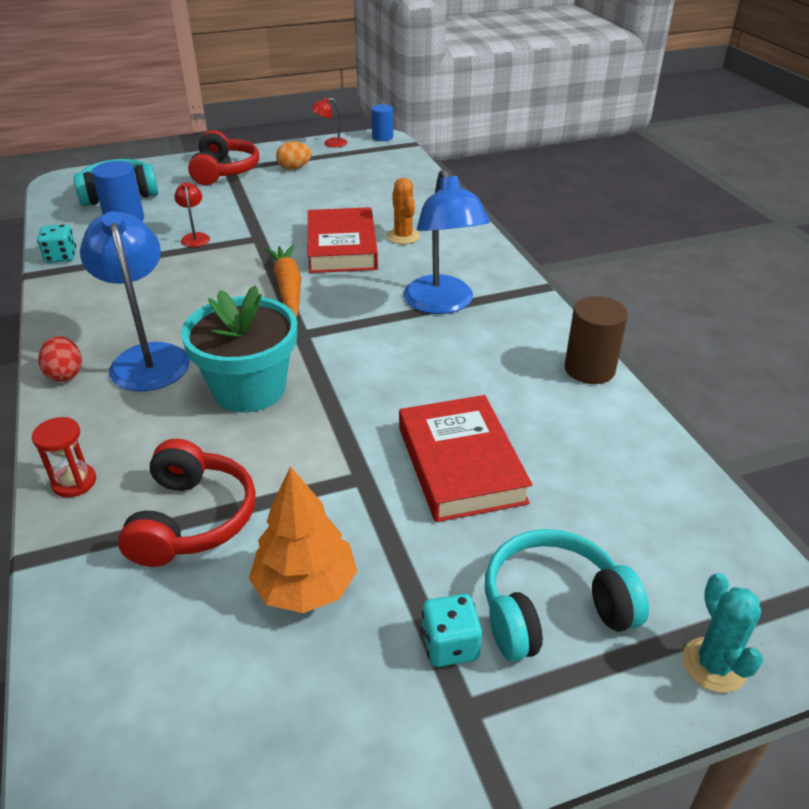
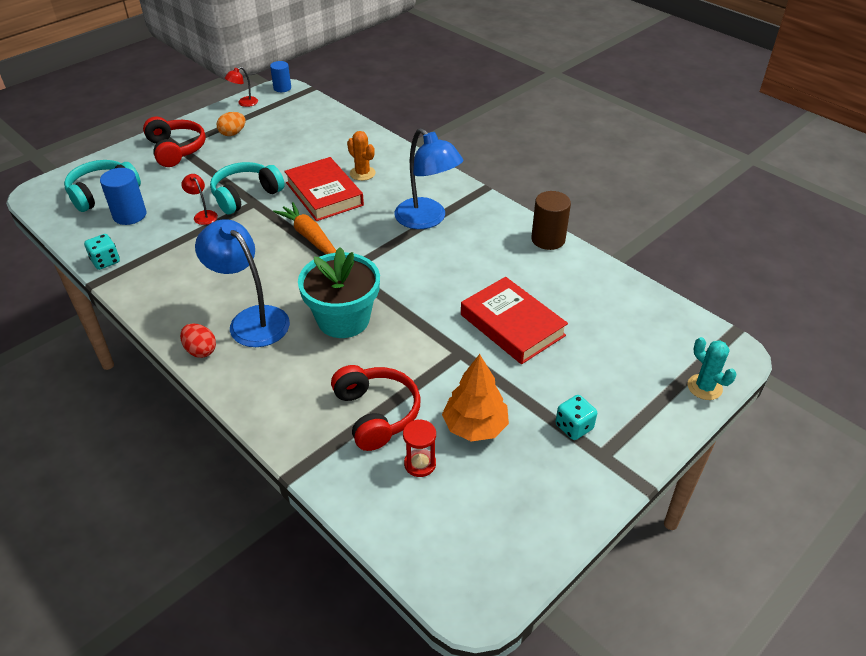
camera: 25 degrees left, 5 degrees up
red hourglass [32,417,96,497] -> red hourglass moved to [403,419,436,477]
turquoise headphones [485,529,649,662] -> turquoise headphones moved to [210,162,285,214]

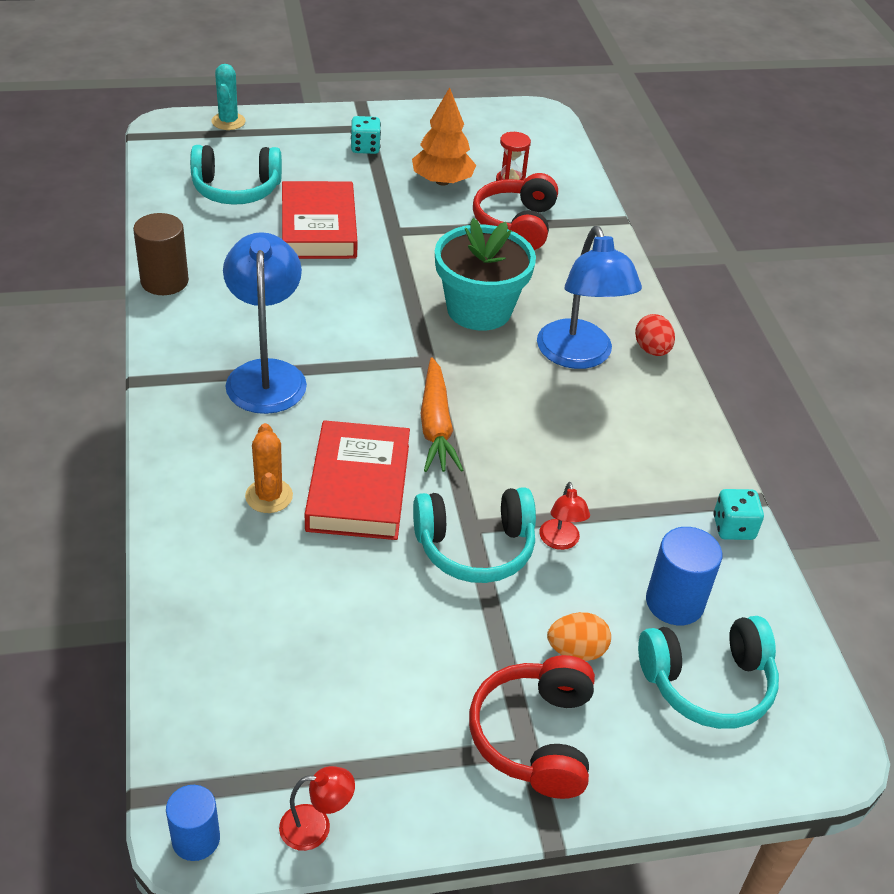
camera: 150 degrees left, 0 degrees up
orange egg [217,112,245,136] -> orange egg moved to [547,612,611,661]
none -> turquoise headphones [190,145,282,205]

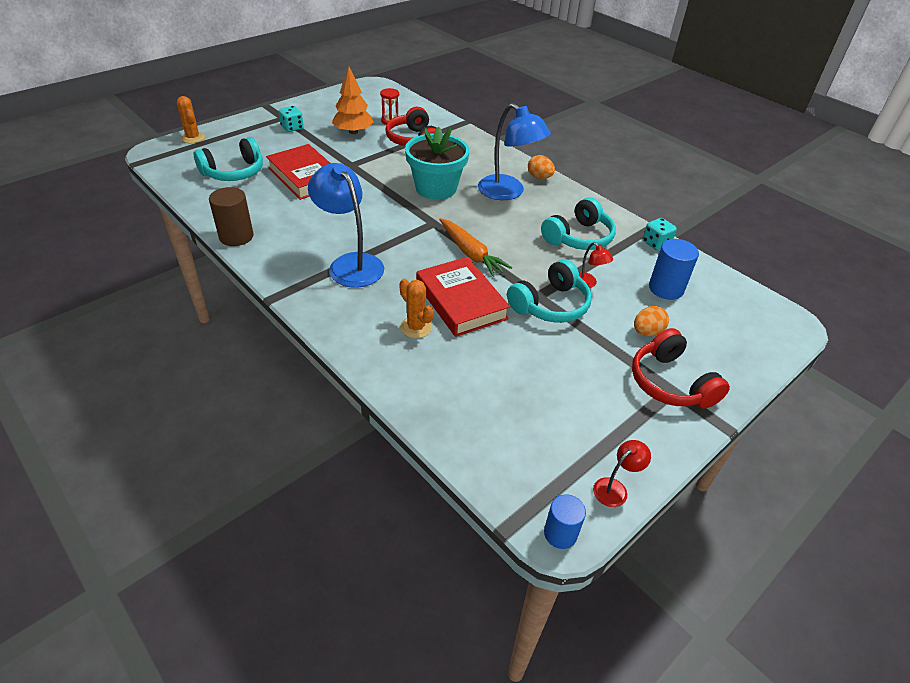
camera: 30 degrees left, 0 degrees up
turquoise cactus [212,64,246,130] -> orange cactus [177,96,205,143]
red egg [635,314,675,356] -> orange egg [528,155,555,179]
turquoise headphones [638,616,779,729] -> turquoise headphones moved to [541,197,616,250]

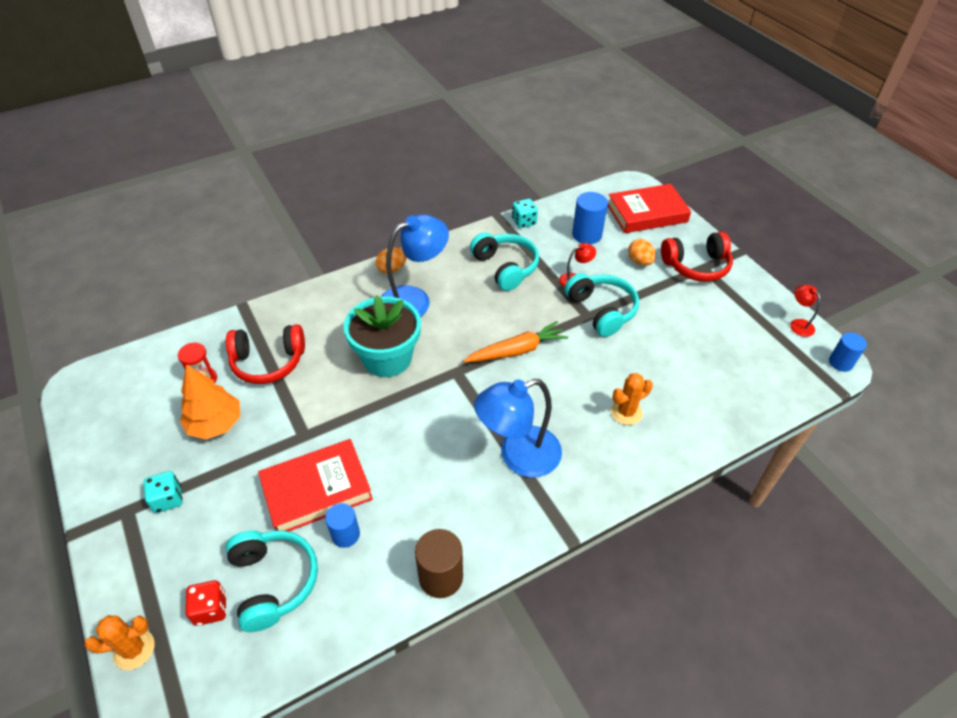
camera: 75 degrees left, 5 degrees up
red book [417,257,510,337] -> red book moved to [608,184,691,233]
none -> red dice [185,580,226,626]
none -> blue cylinder [325,503,360,548]

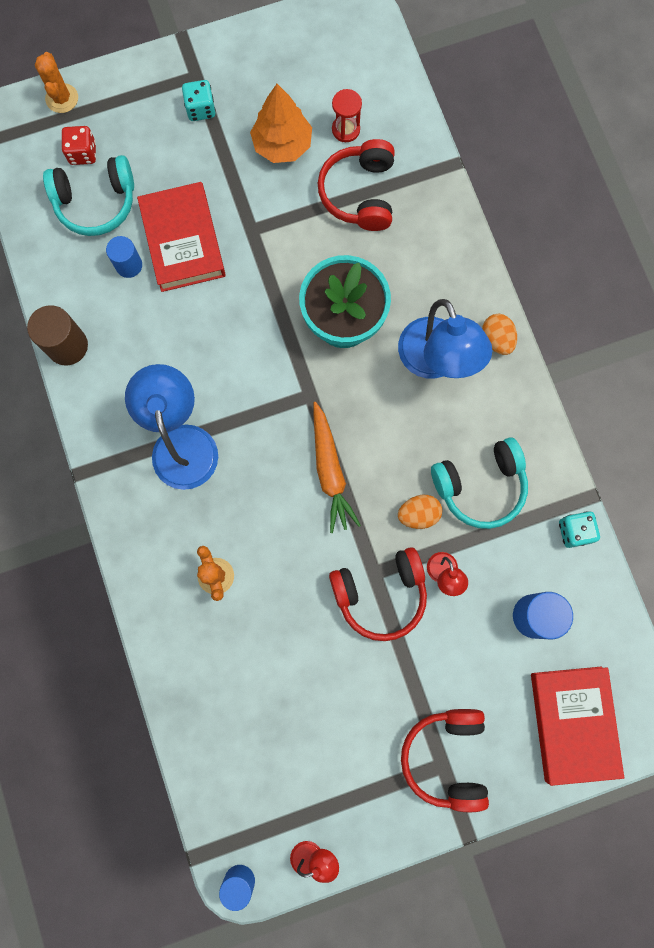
camera: 100 degrees right, 30 degrees up
turquoise headphones [564,273,639,337] -> red headphones [329,547,427,641]
orange egg [628,239,656,266] -> orange egg moved to [398,495,442,529]

